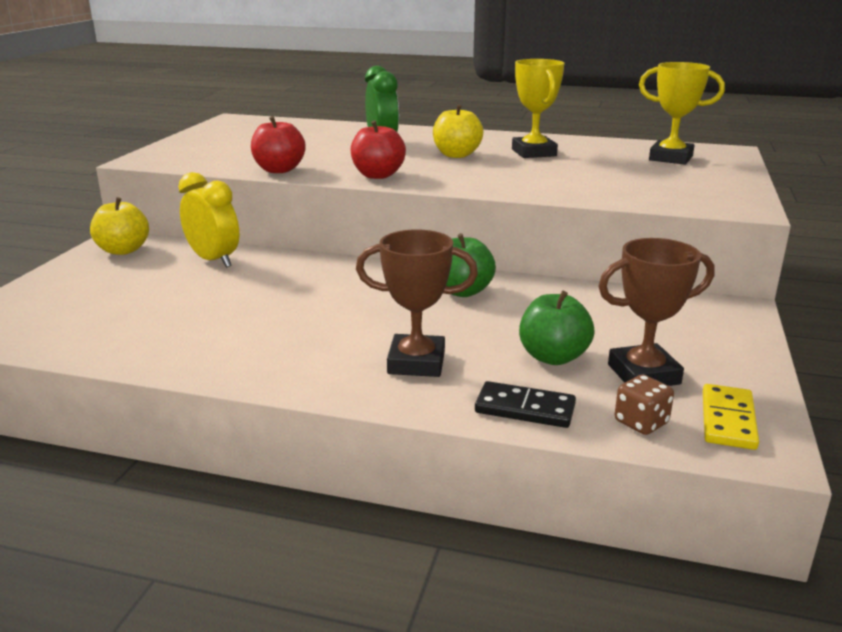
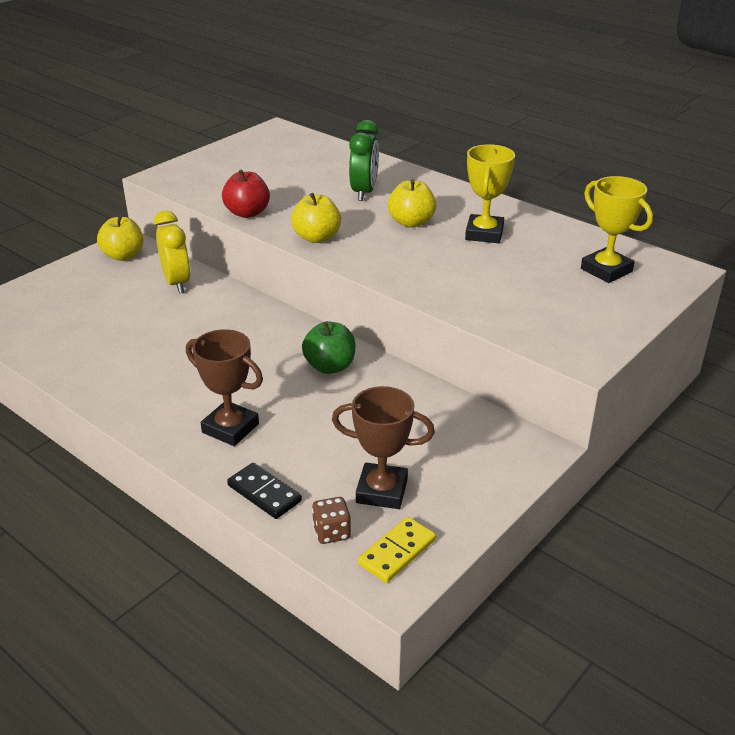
camera: 25 degrees right, 10 degrees up
red apple [351,120,406,179] -> yellow apple [291,193,341,243]
green apple [519,291,595,365] -> none

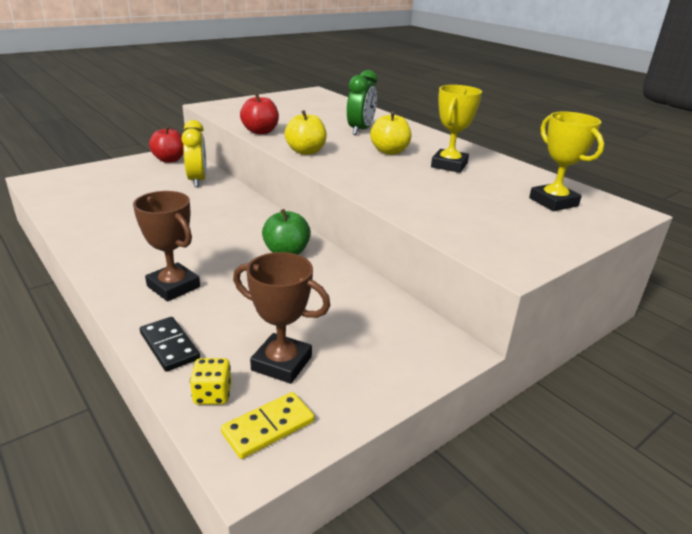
camera: 10 degrees right, 5 degrees down
yellow apple [97,215,143,261] -> red apple [149,126,184,163]
brown dice [312,497,351,544] -> yellow dice [190,358,231,405]

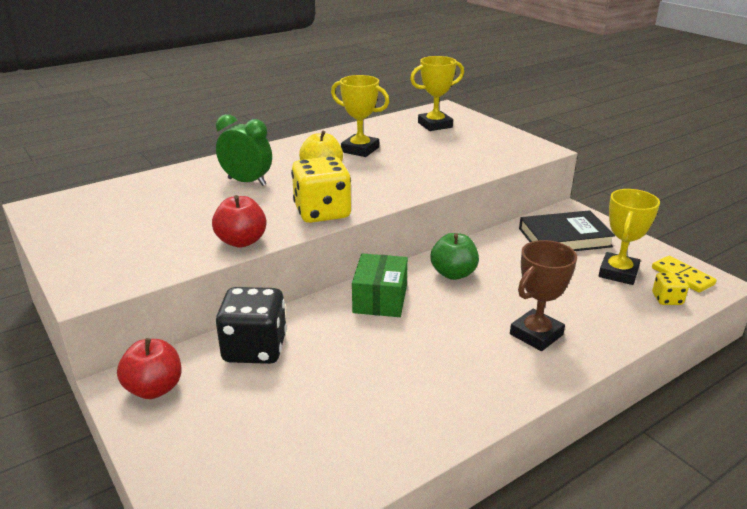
camera: 85 degrees left, 0 degrees up
black domino [140,317,200,372] -> none
yellow clock [181,120,207,187] -> black dice [216,287,287,364]
brown trophy [233,252,330,384] -> yellow trophy [599,189,660,285]
yellow apple [285,110,327,155] -> yellow dice [291,156,351,223]
none -> green box [352,253,408,317]
none -> black book [519,210,615,251]

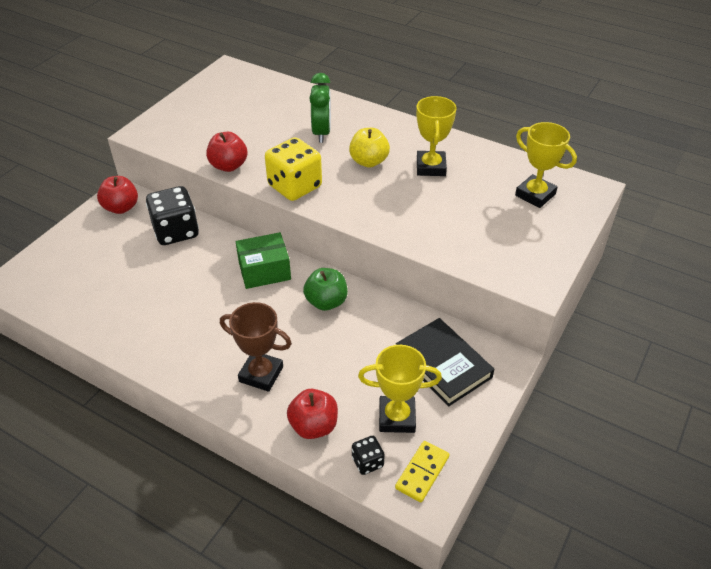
camera: 65 degrees right, 15 degrees up
yellow dice [652,273,689,305] -> black dice [352,436,385,475]
none -> red apple [287,389,338,439]

